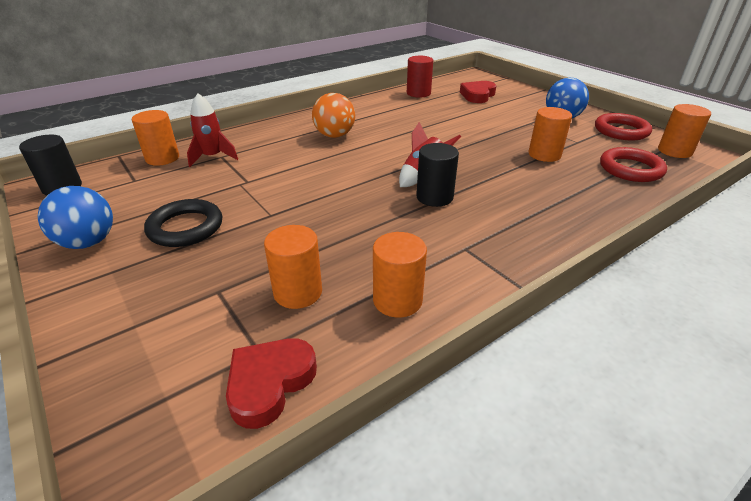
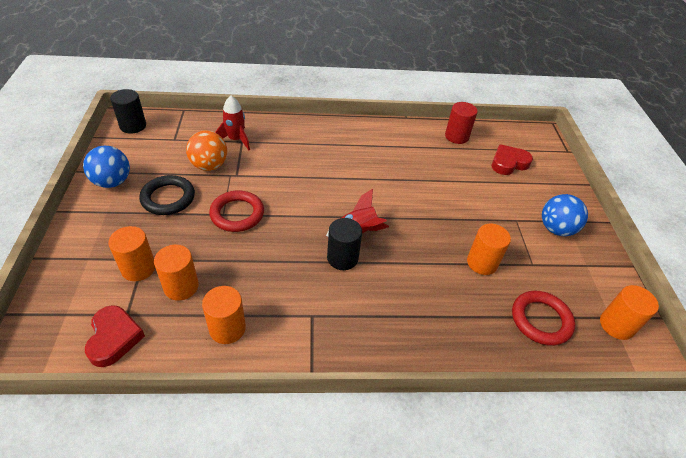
camera: 30 degrees right, 10 degrees up
orange cylinder [132,110,179,166] -> orange cylinder moved to [108,226,155,281]
red heart [226,338,317,429] -> red heart turned 105 degrees clockwise [85,305,145,367]
orange ball [312,93,355,138] -> orange ball moved to [186,131,227,171]
red ring [595,113,652,141] -> red ring moved to [209,190,264,232]

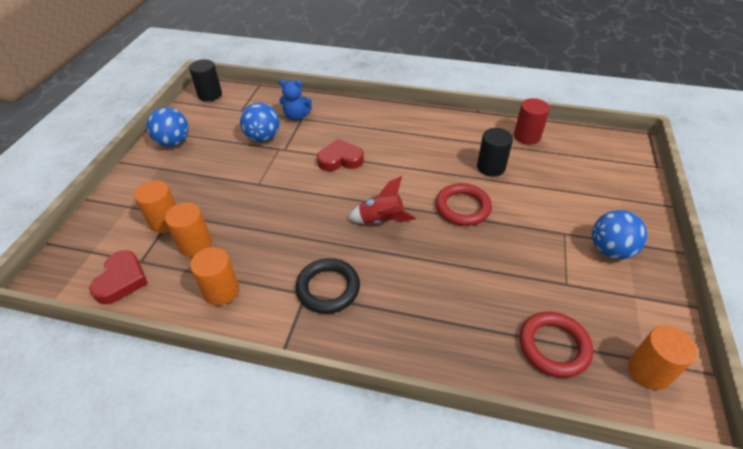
camera: 20 degrees right, 0 degrees up
black ring [139,175,195,215] -> black ring moved to [296,258,360,314]
orange ball [186,131,227,171] -> blue ball [240,103,280,142]
red ring [209,190,264,232] -> red ring moved to [436,183,492,226]
red rocket [215,96,250,150] -> blue teddy bear [279,80,312,121]
black cylinder [327,218,362,270] -> black cylinder moved to [477,128,513,177]
orange cylinder [467,224,511,275] -> none
red heart [492,144,533,175] -> red heart moved to [317,139,364,171]

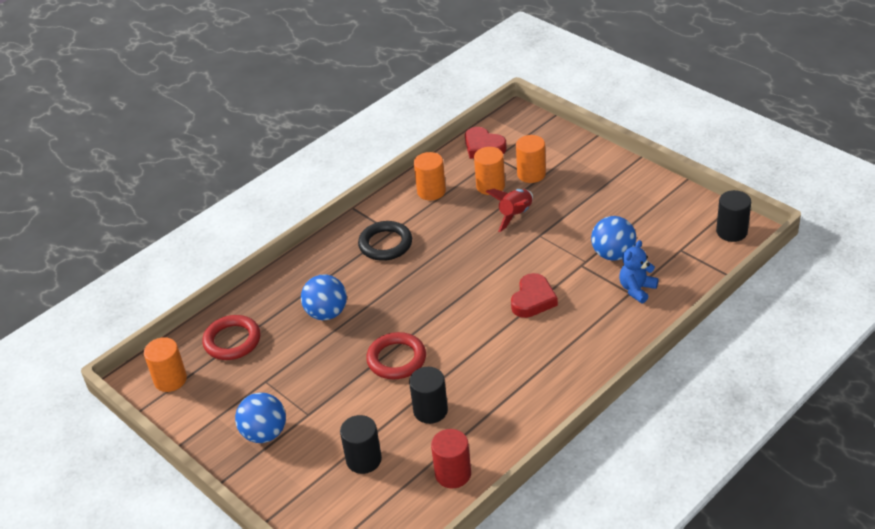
camera: 125 degrees right, 5 degrees down
blue ball [146,107,189,147] -> blue ball moved to [301,274,347,320]
red rocket [348,176,416,224] -> red rocket moved to [486,189,533,232]
none -> black cylinder [340,415,382,474]

